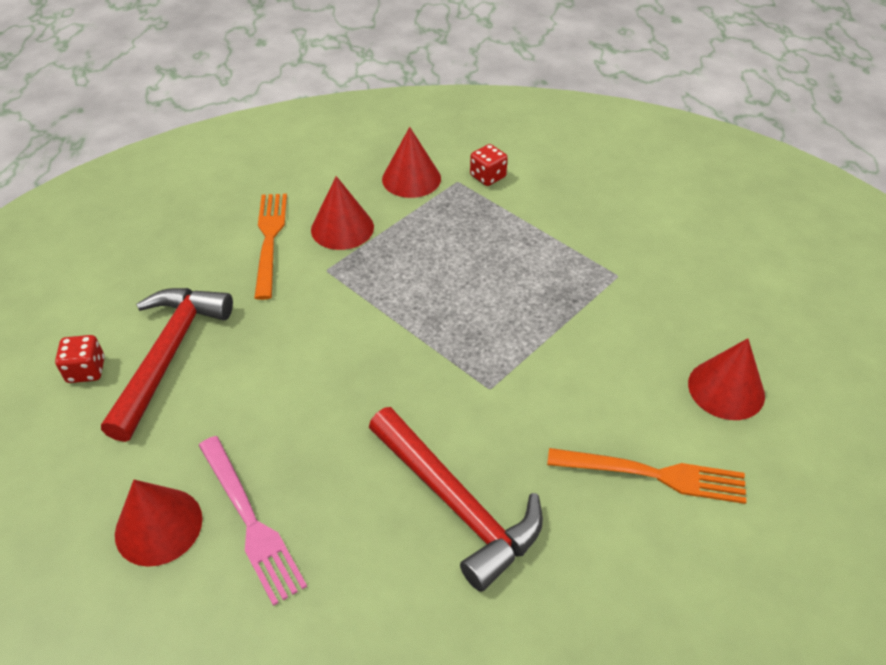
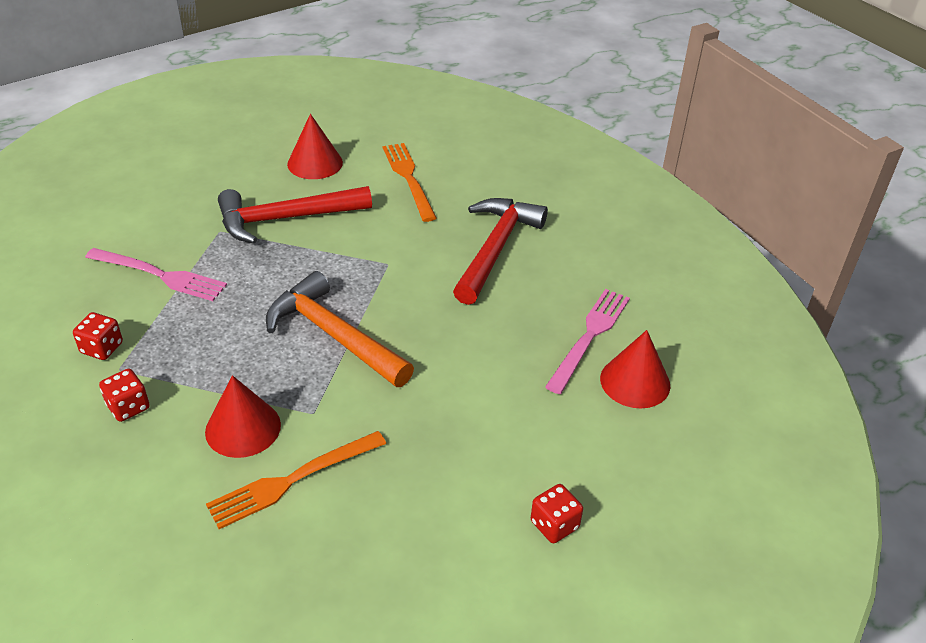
camera: 120 degrees left, 5 degrees down
red hammer [101,288,233,442] -> red hammer moved to [218,186,372,244]
red cone [382,127,441,198] -> red dice [99,369,150,422]
none -> pink fork [85,248,227,301]
none -> orange hammer [266,271,414,387]

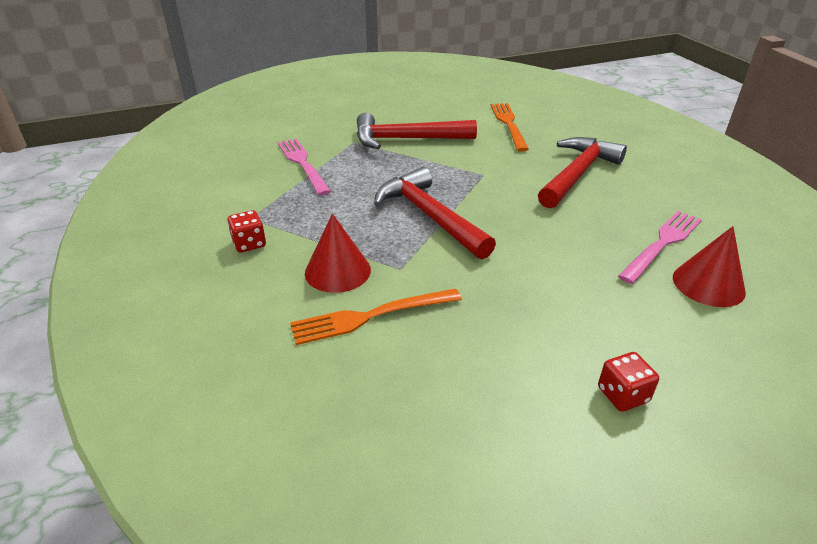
camera: 15 degrees right, 5 degrees down
red dice [73,312,123,360] -> none
pink fork [85,248,227,301] -> pink fork turned 150 degrees counterclockwise [277,138,331,196]
orange hammer [266,271,414,387] -> red hammer [374,167,496,259]
red cone [287,114,343,179] -> none

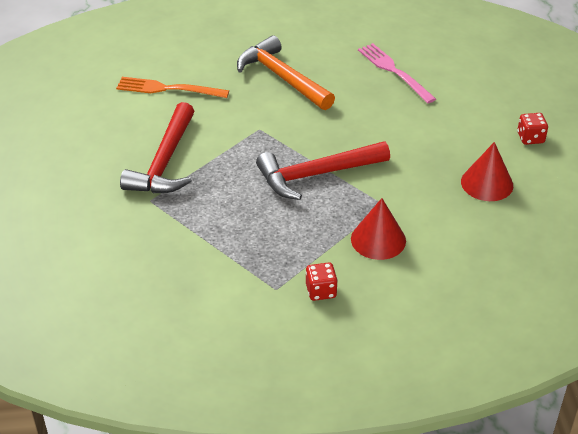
camera: 75 degrees left, 5 degrees up
pink fork [277,138,331,196] -> none
orange fork [290,288,462,345] -> none
red hammer [538,137,627,208] -> orange hammer [237,35,335,110]
red cone [673,226,746,307] -> red cone moved to [461,142,513,201]

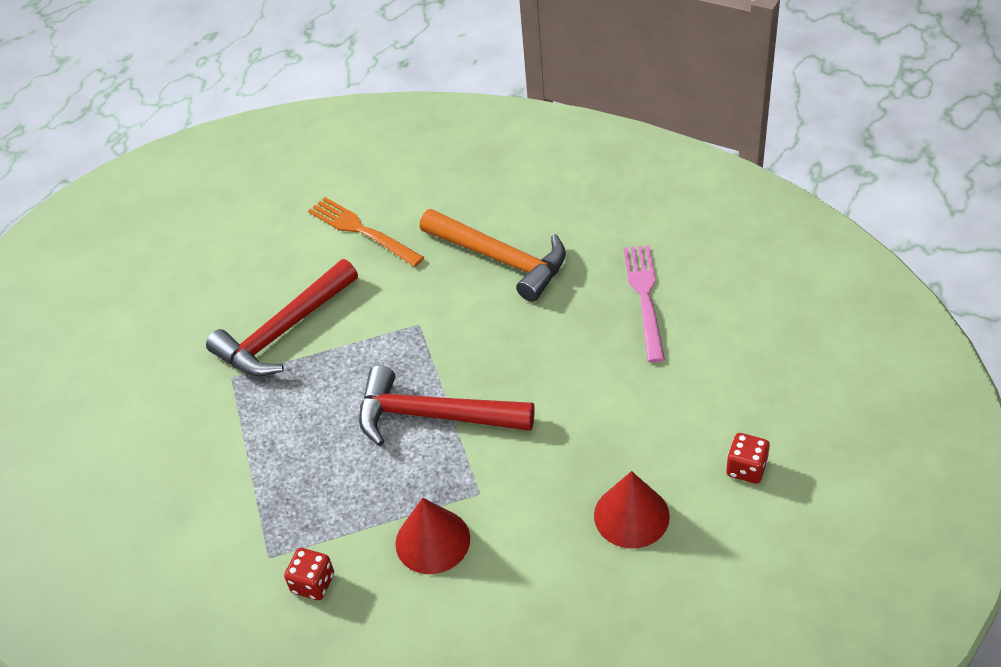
camera: 35 degrees right, 5 degrees up
orange hammer [237,35,335,110] -> orange hammer turned 135 degrees clockwise [420,209,566,302]

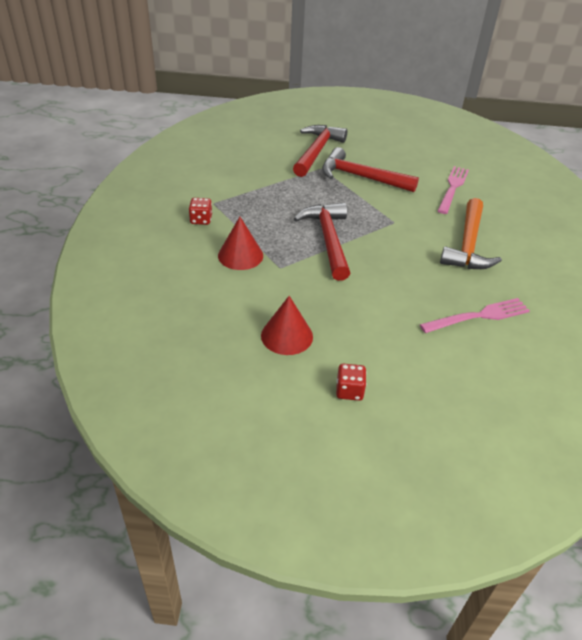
camera: 65 degrees right, 5 degrees down
orange fork [308,197,425,267] -> pink fork [437,166,469,214]
none -> red hammer [293,125,347,177]

